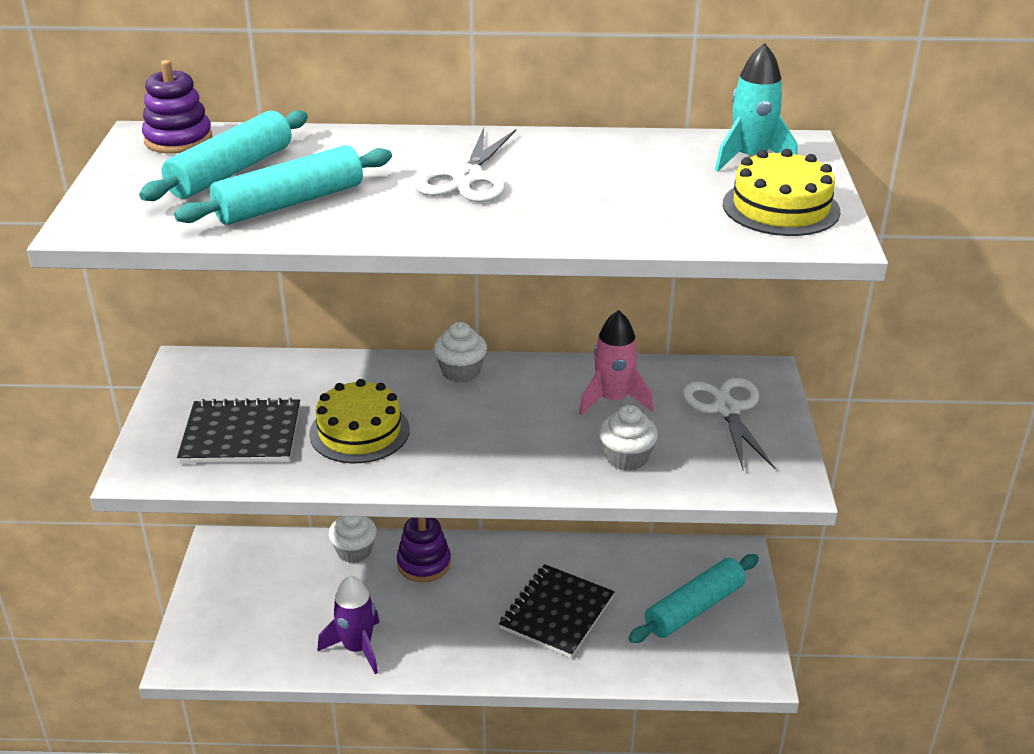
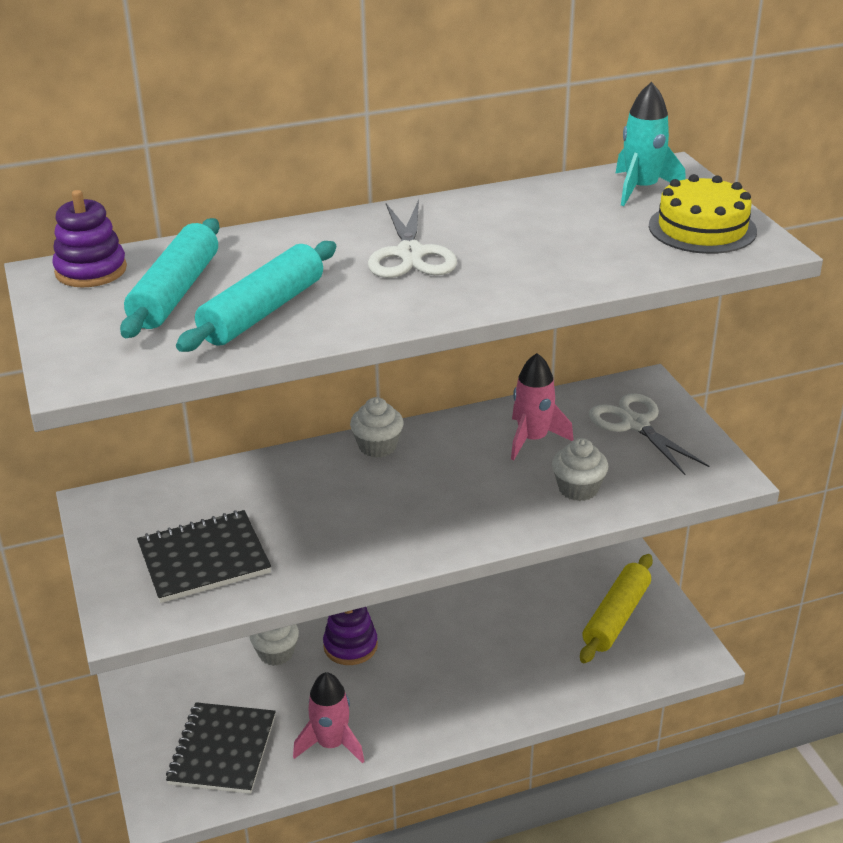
camera: 20 degrees left, 0 degrees up
yellow cake [309,379,410,463] -> none
purple rocket [318,575,380,674] -> pink rocket [293,672,364,764]
black notebook [499,564,615,658] -> black notebook moved to [166,702,276,794]
turquoise rolling pin [629,554,759,643] -> yellow rolling pin [580,554,653,663]

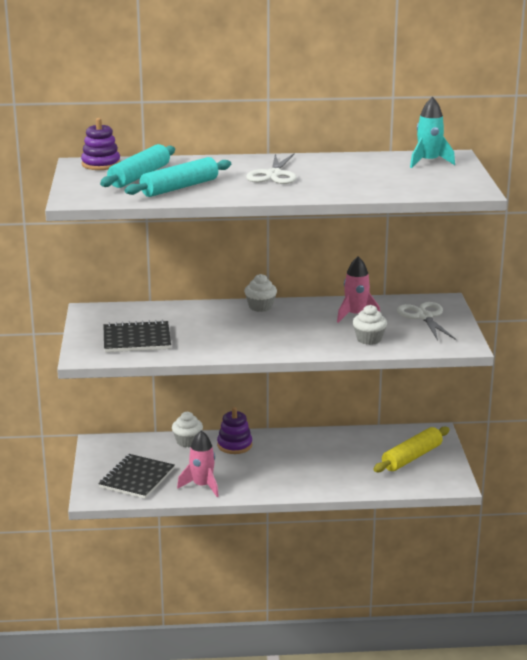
camera: 15 degrees right, 10 degrees down
yellow cake [649,174,757,254] -> none

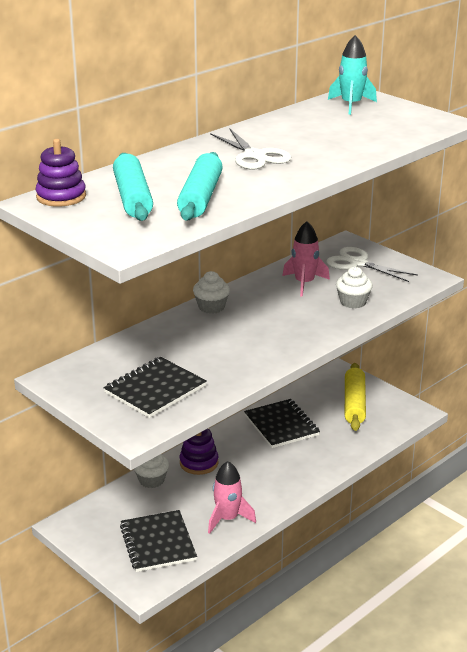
camera: 40 degrees left, 5 degrees up
none -> black notebook [244,399,320,448]

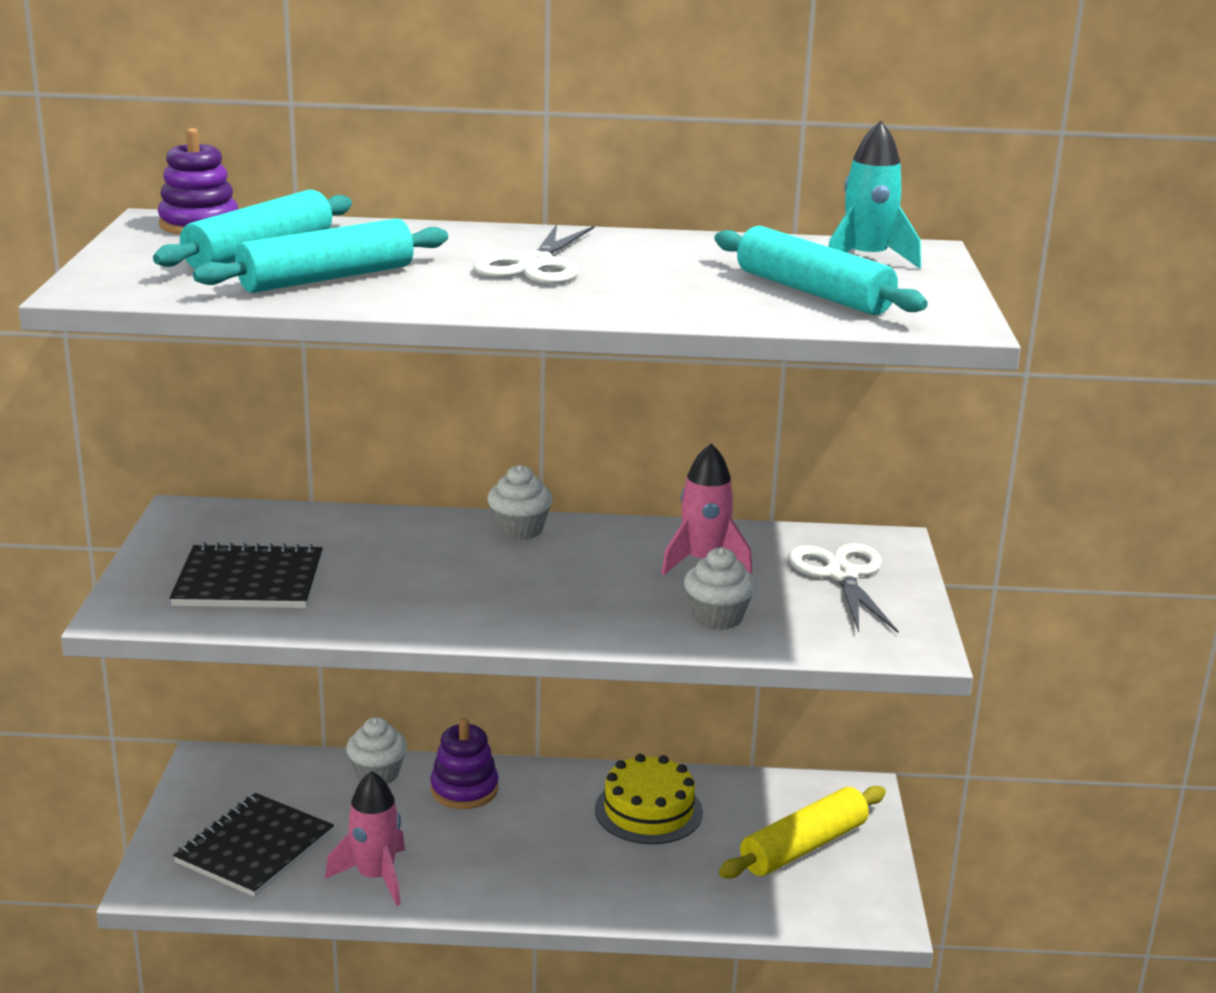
camera: 45 degrees right, 5 degrees down
black notebook [244,399,320,448] -> yellow cake [595,754,703,844]
none -> turquoise rolling pin [714,226,928,315]

